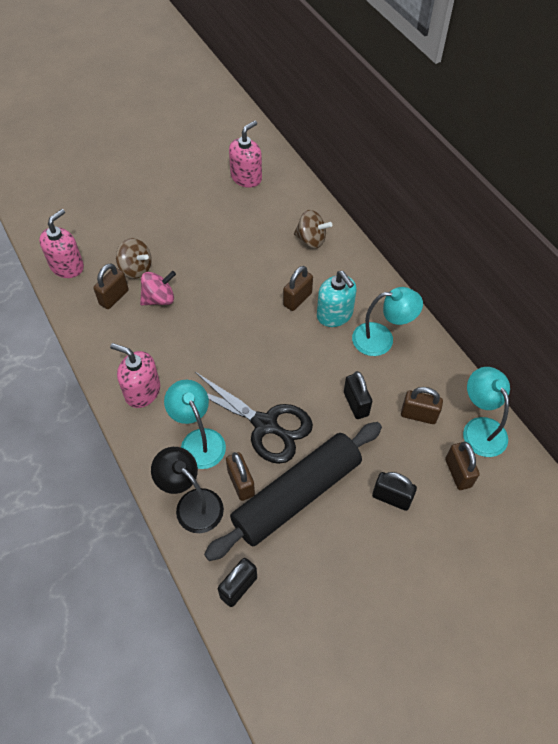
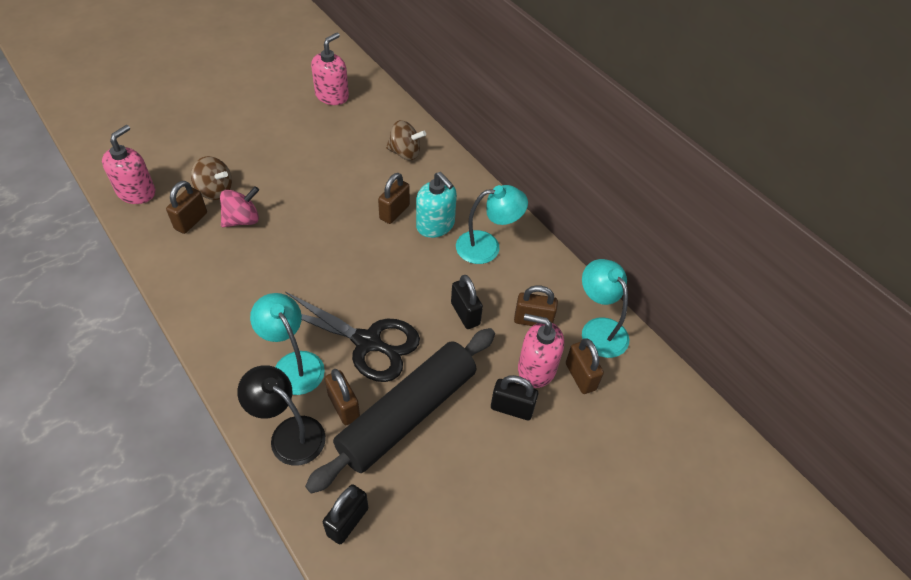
camera: 10 degrees left, 5 degrees down
pink soap dispenser [110,343,160,408] -> pink soap dispenser moved to [518,314,564,388]

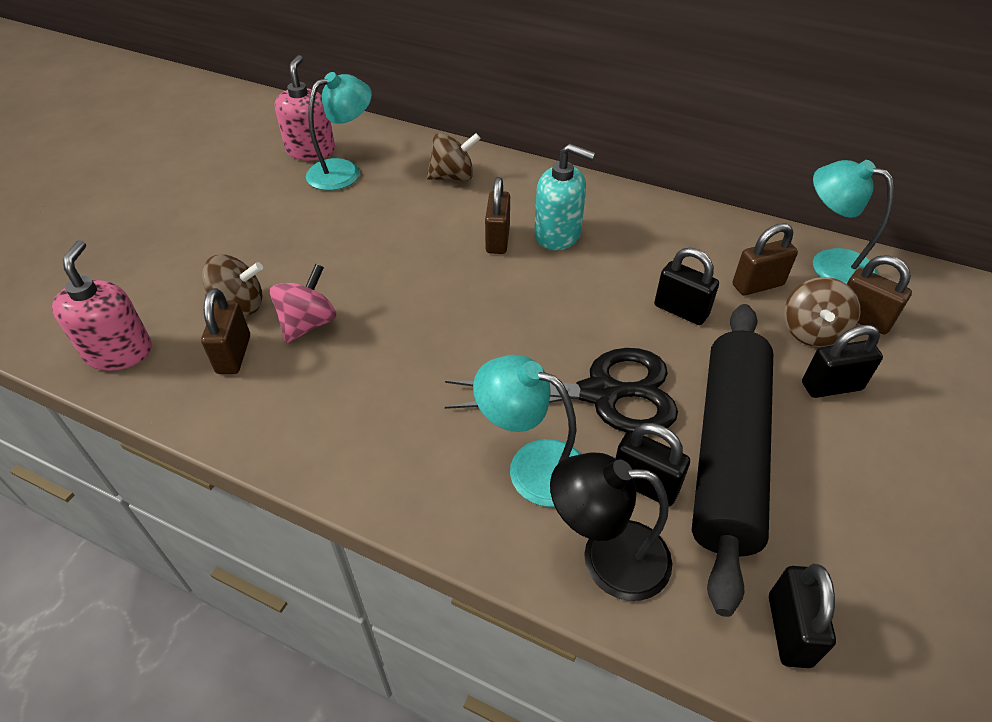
camera: 25 degrees left, 5 degrees down
brown padlock [325,369,360,425] -> black padlock [615,423,690,506]
turquoise lamp [456,185,528,264] -> turquoise lamp moved to [306,72,372,190]
pink soap dispenser [518,314,564,388] -> brown spinning top [784,277,861,347]

